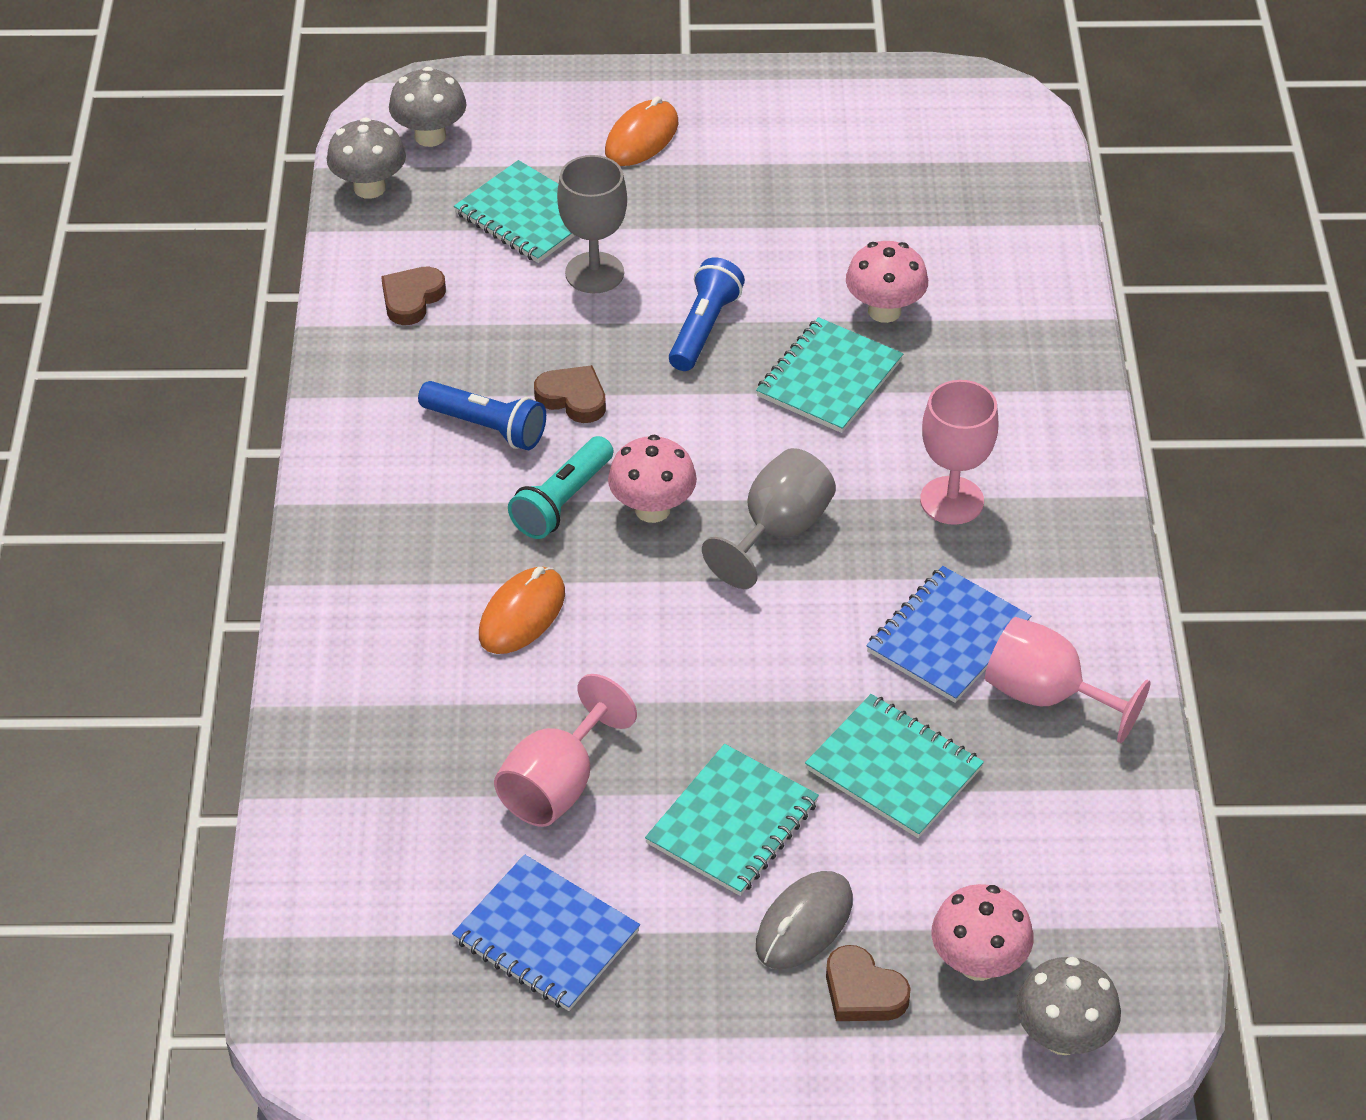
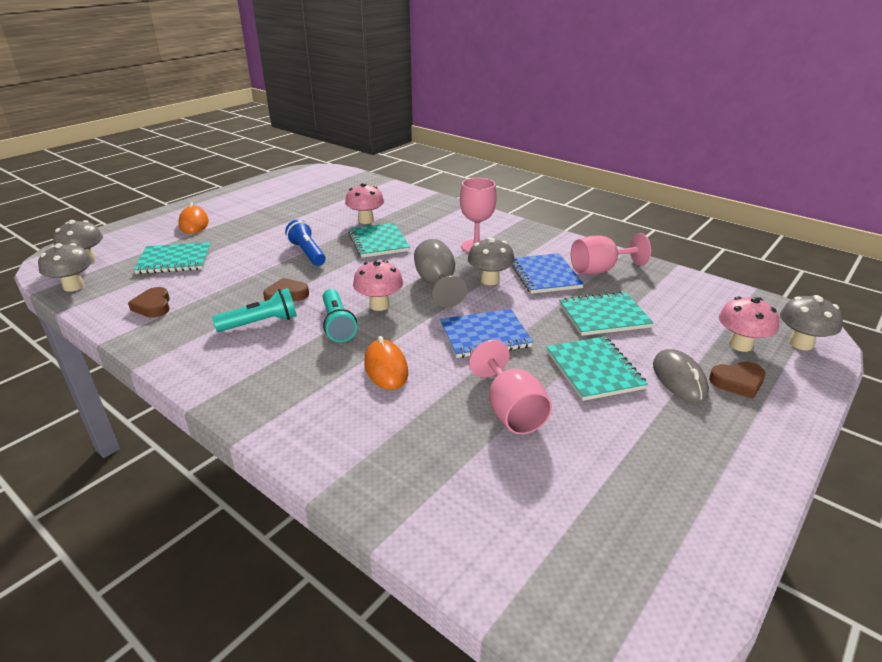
camera: 50 degrees left, 15 degrees down
blue flashlight [418,381,546,450] -> turquoise flashlight [212,288,297,332]
blue notebook [452,854,640,1011] -> blue notebook moved to [440,309,533,358]
grey goblet [557,155,627,294] -> none
none -> grey mushroom [468,237,515,285]

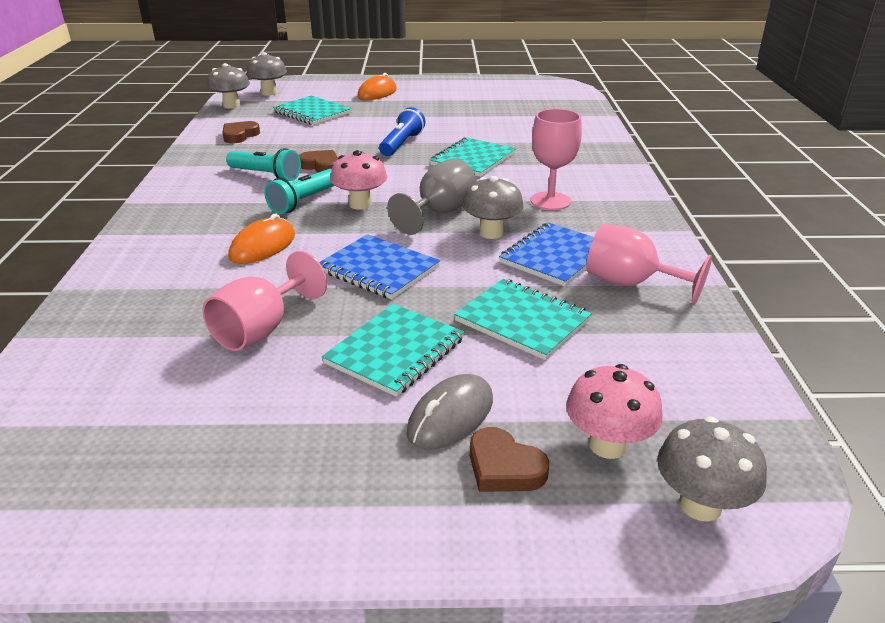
camera: 50 degrees right, 0 degrees up
pink mushroom [345,183,384,224] -> none

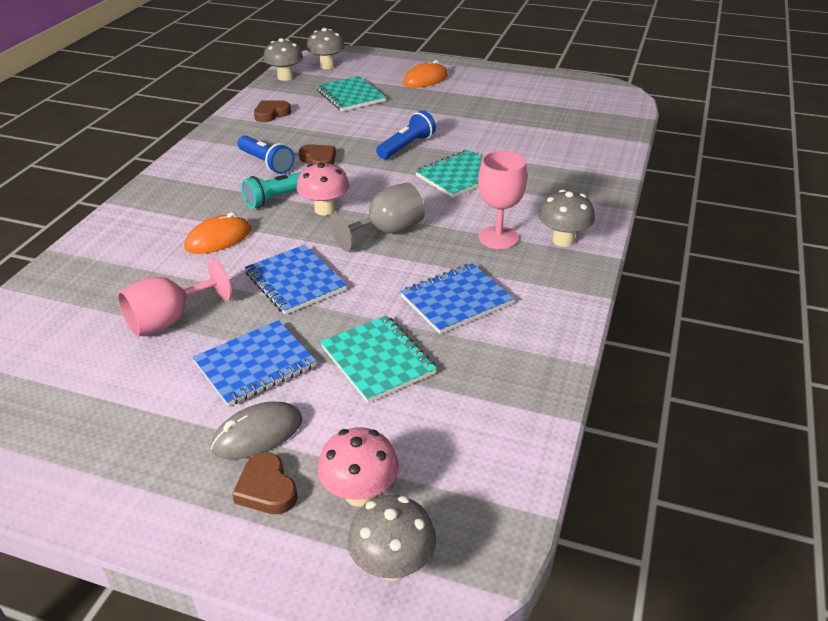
camera: 20 degrees right, 5 degrees up
turquoise flashlight [226,148,301,181] -> blue flashlight [237,135,294,174]
turquoise notebook [322,304,464,397] -> blue notebook [193,320,316,407]
grey mushroom [462,176,524,239] -> grey mushroom moved to [538,189,595,247]
pink goblet [586,223,712,305] -> none

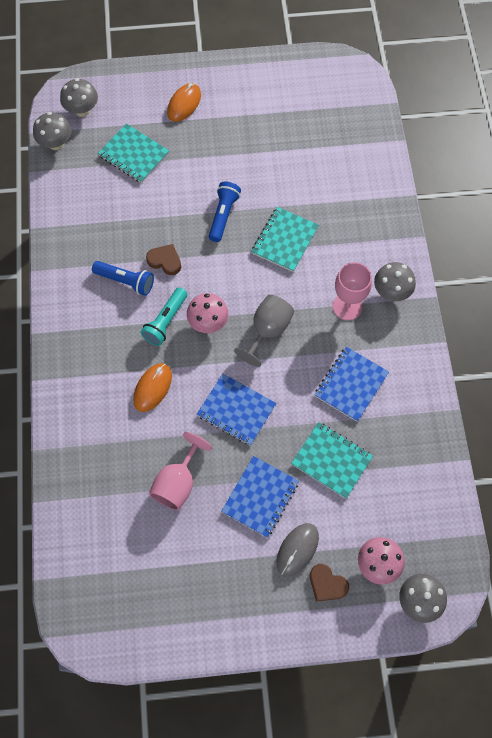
camera: 25 degrees left, 30 degrees up
brown heart [254,101,291,122] -> none

